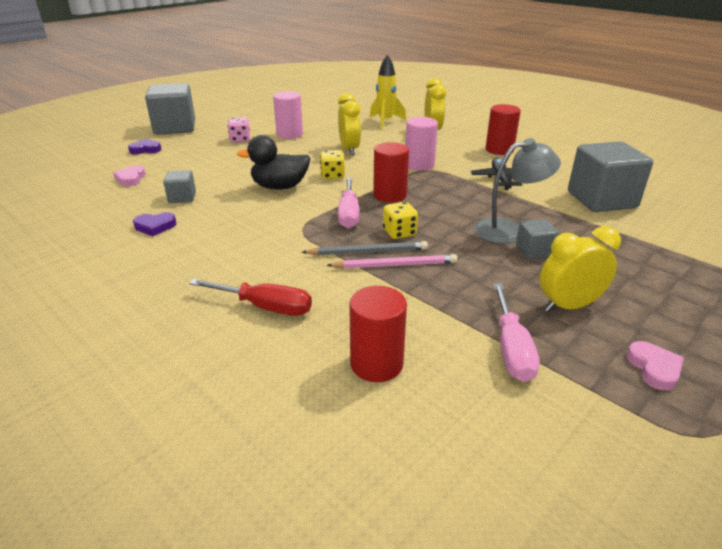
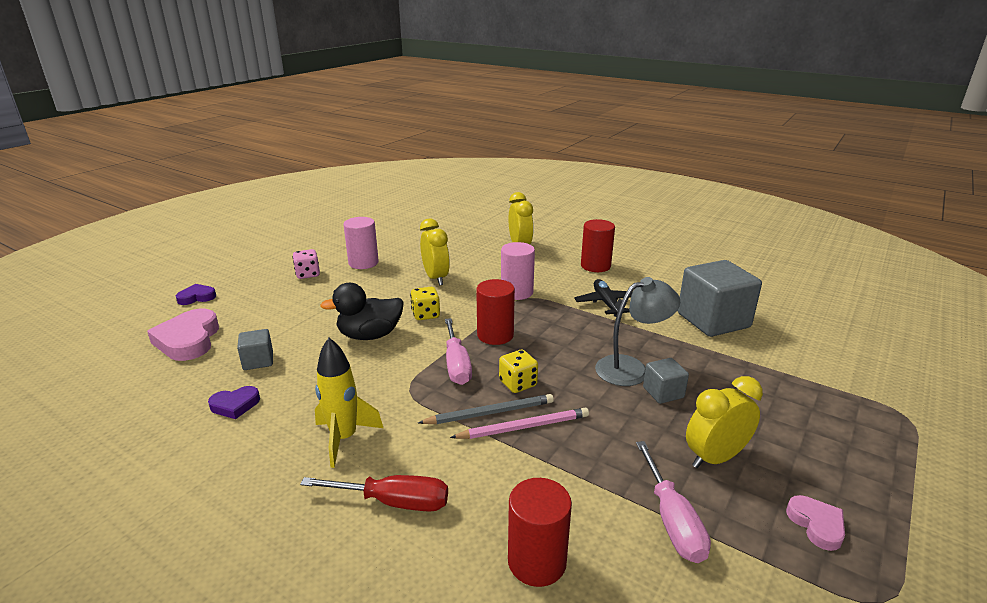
camera: 10 degrees left, 5 degrees down
pink heart [113,165,146,186] -> pink heart [147,309,219,361], size x1.82
grey cube [145,83,195,135] -> none
yellow rocket [370,54,406,129] -> yellow rocket moved to [315,338,383,468]

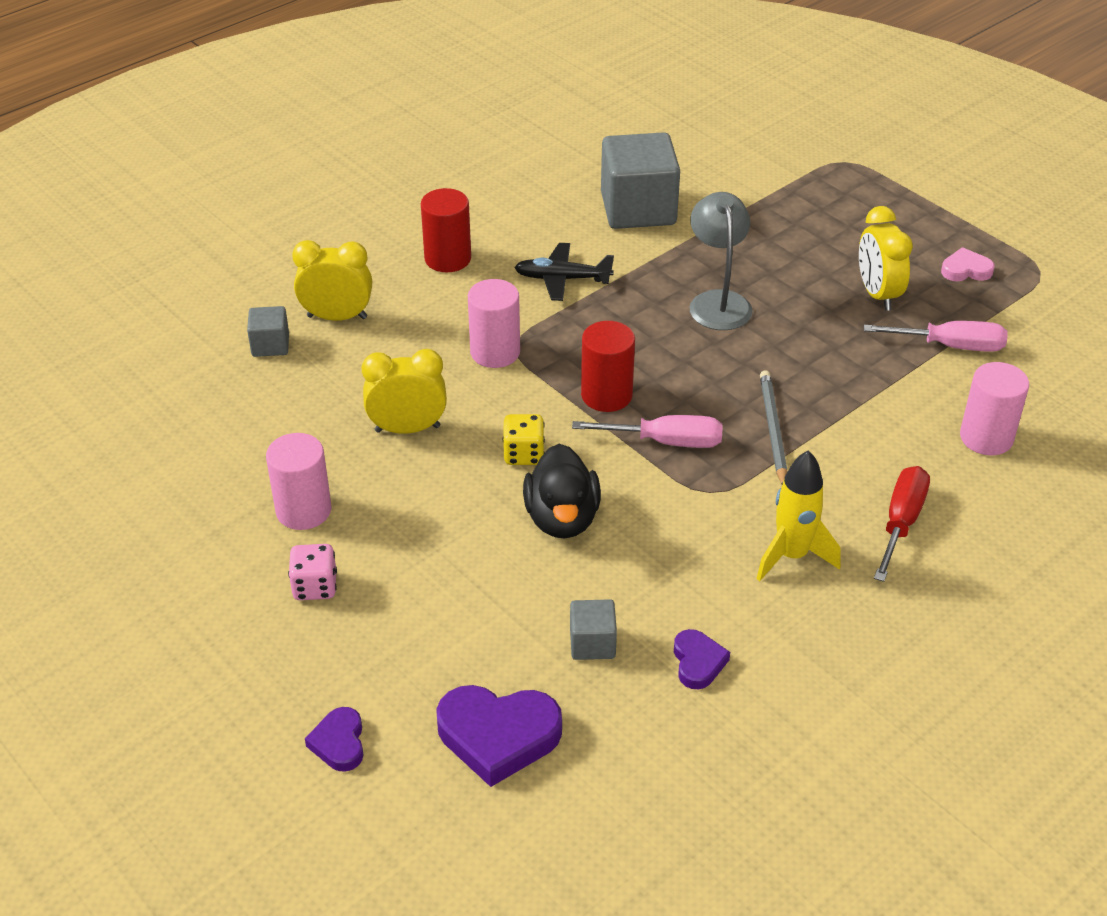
camera: 75 degrees left, 15 degrees up
pink heart [147,309,219,361] -> purple heart [436,685,562,787]
pink pencil [450,408,589,439] -> none
yellow dice [499,350,538,393] -> none
red cylinder [508,478,572,587] -> pink cylinder [960,362,1029,455]
grey cube [643,358,689,404] -> grey cube moved to [247,306,289,357]

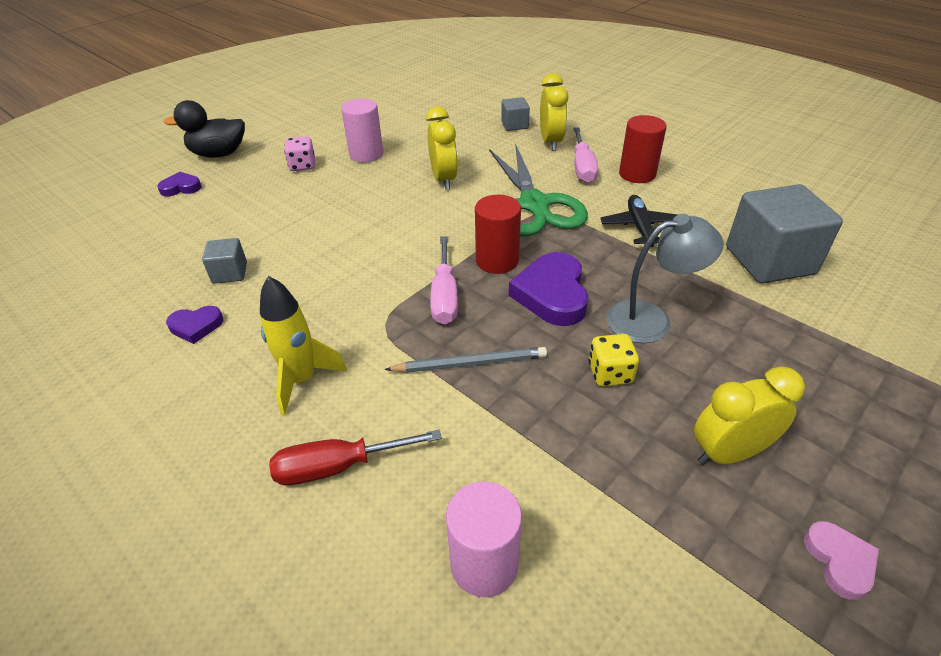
camera: 85 degrees right, 0 degrees up
purple heart [436,685,562,787] -> purple heart moved to [509,252,589,326]
pink cylinder [468,279,520,368] -> green scissors [489,144,588,236]
yellow dice [503,414,545,465] -> yellow dice moved to [589,334,639,387]
black duck [523,444,601,539] -> black duck moved to [164,100,245,158]
pink screwdriver [864,321,1007,352] -> pink screwdriver moved to [573,127,598,183]
red screwdriver [874,466,930,582] -> red screwdriver turned 150 degrees clockwise [269,430,442,485]

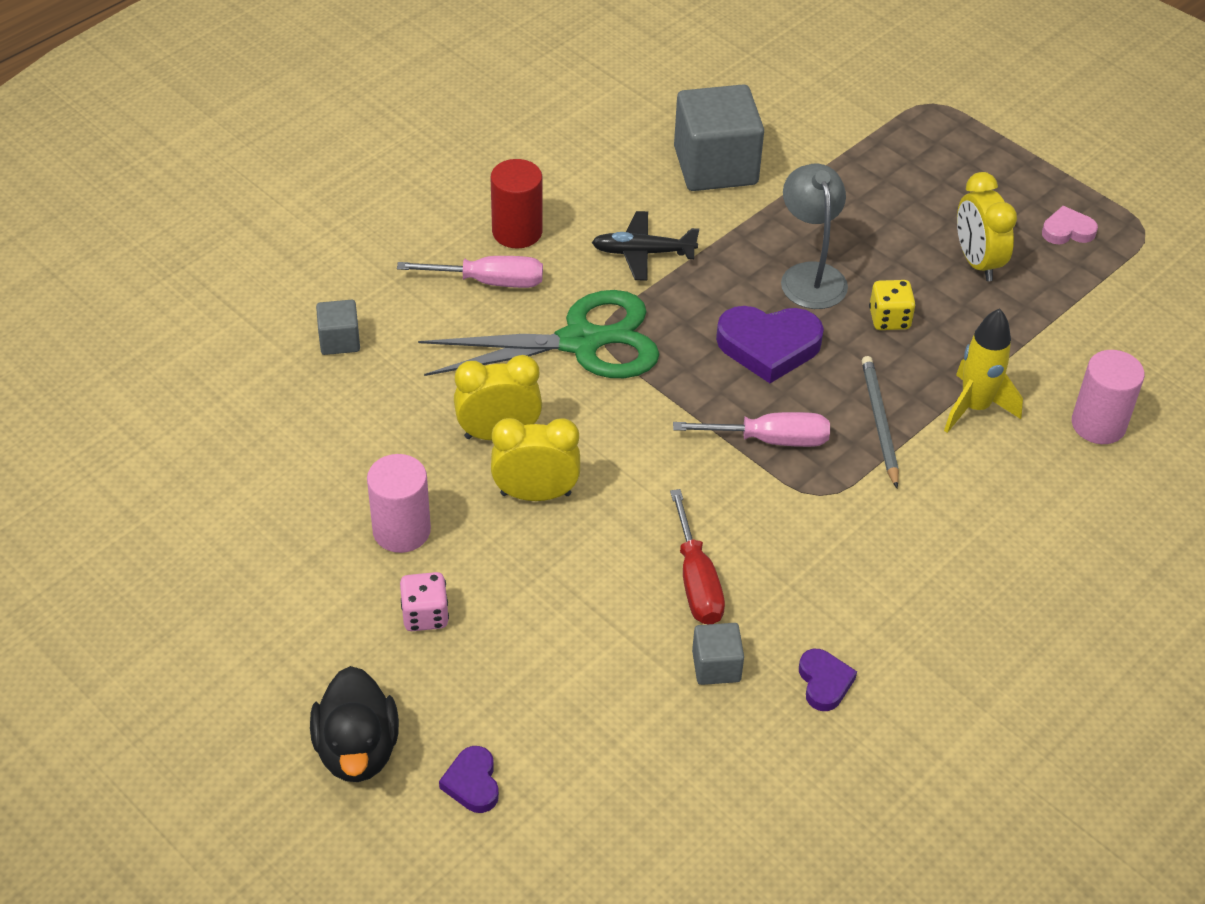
camera: 90 degrees left, 5 degrees up
yellow rocket [260,276,347,416] -> yellow rocket moved to [944,308,1023,433]
red screwdriver [269,430,442,485] -> red screwdriver moved to [670,489,725,624]
red cylinder [475,195,521,274] -> none
yellow clock [540,73,568,151] -> yellow clock moved to [491,418,580,501]

